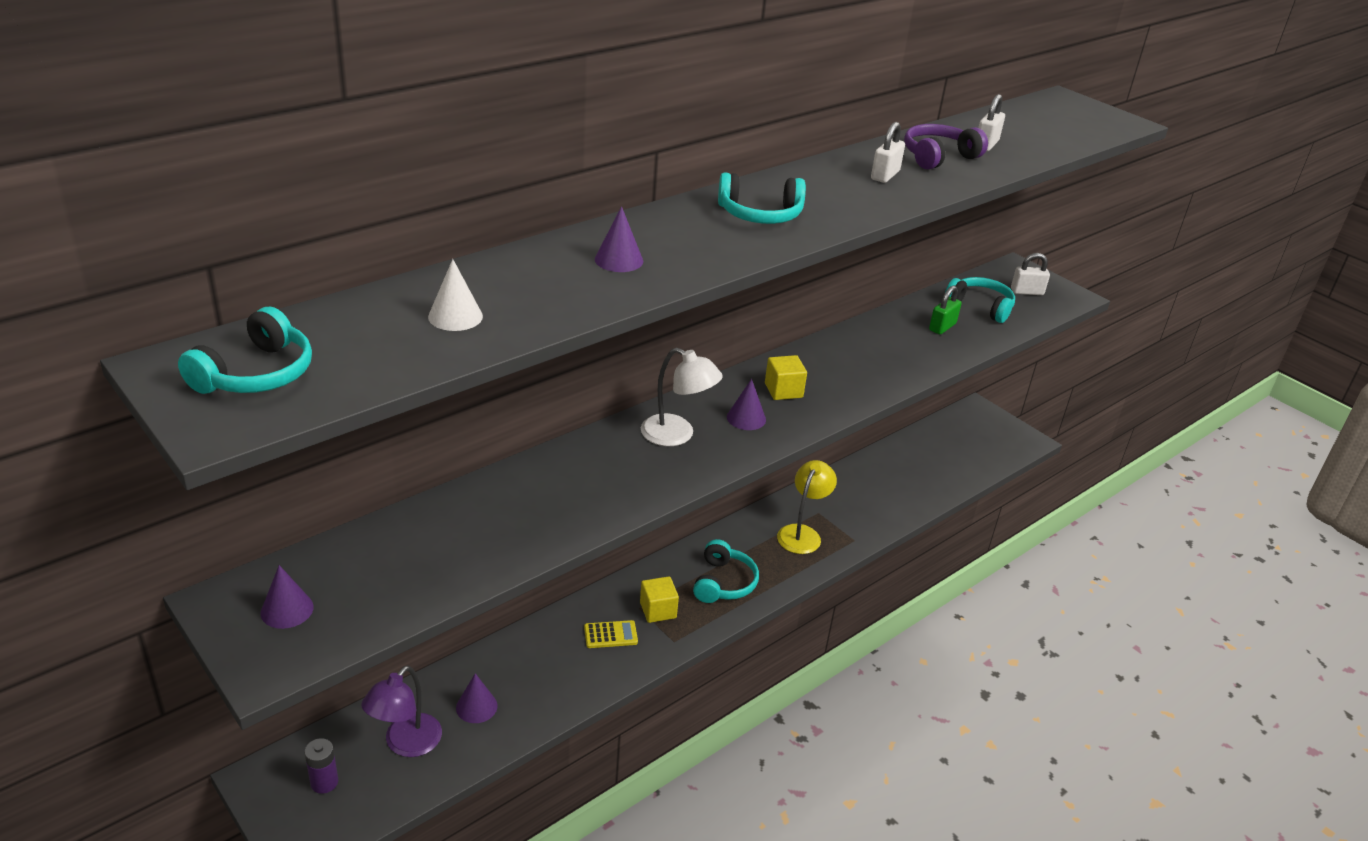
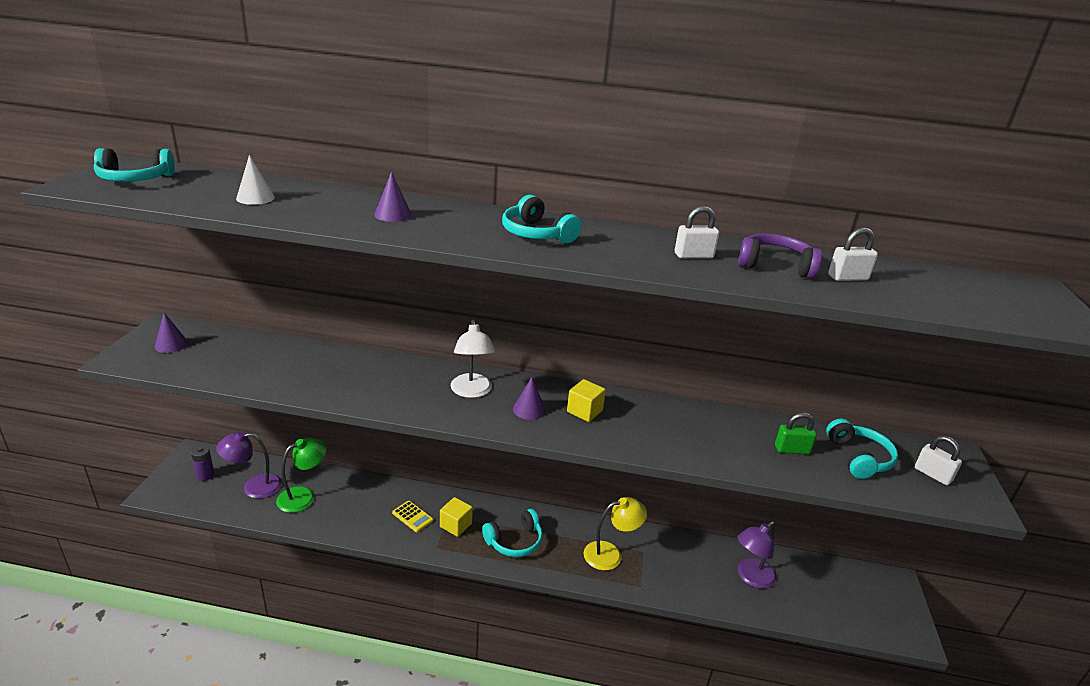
camera: 50 degrees right, 5 degrees down
purple cone [456,673,497,723] -> green lamp [276,438,327,513]
none -> purple lamp [737,522,776,589]

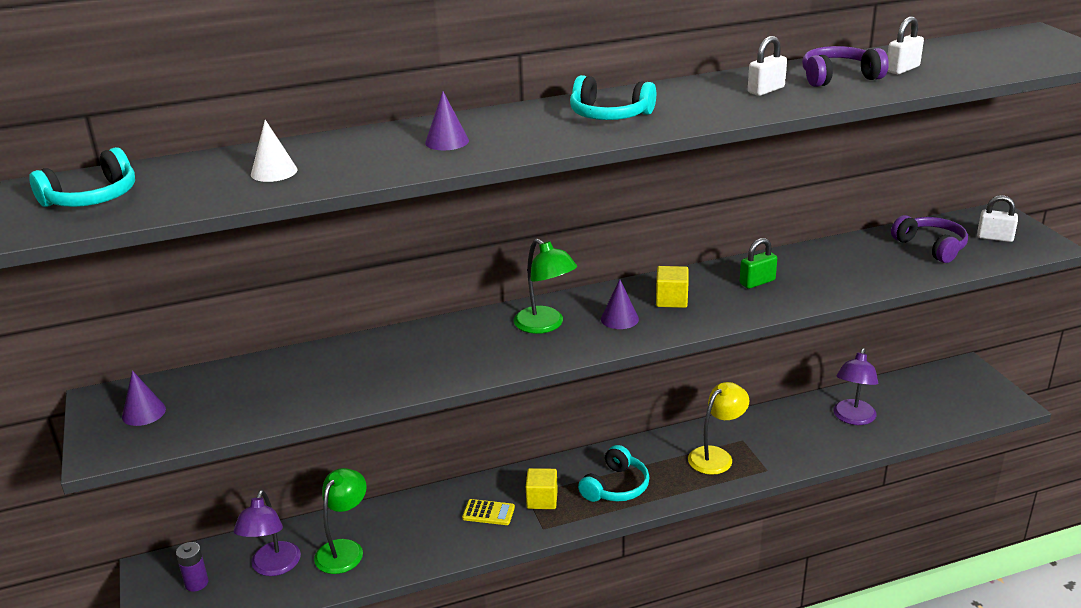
camera: 25 degrees left, 0 degrees up
purple lamp [216,431,282,498] -> purple lamp turned 45 degrees counterclockwise [234,490,301,576]
white lamp [451,320,495,398] -> green lamp [514,239,577,334]
green padlock [775,412,817,454] -> green padlock moved to [740,238,777,289]
turquoise headphones [826,418,898,479] -> purple headphones [891,215,968,263]

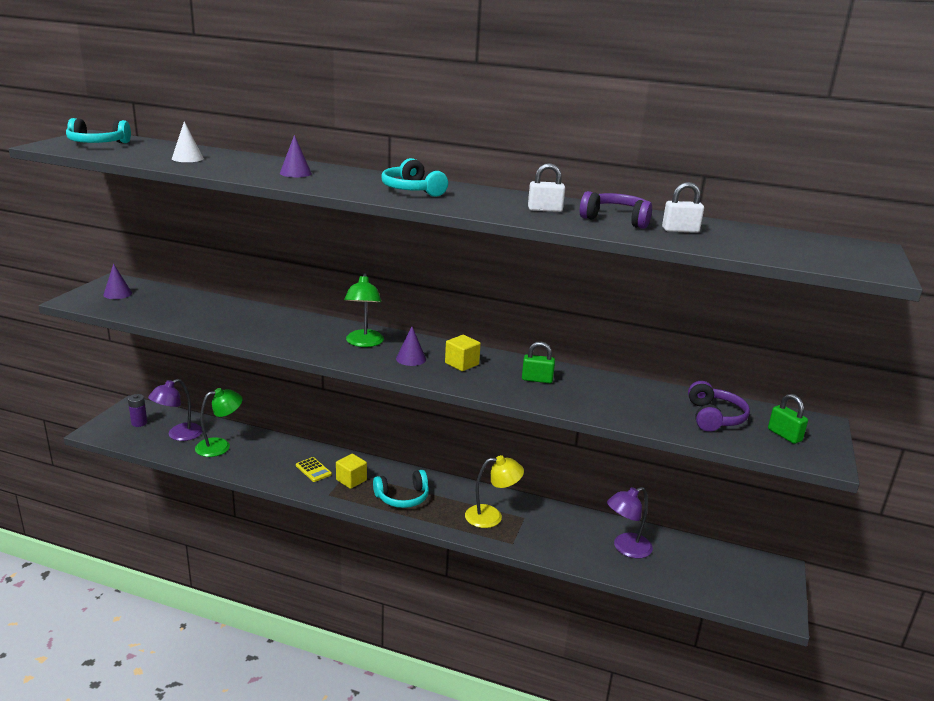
camera: 35 degrees right, 5 degrees down
white padlock [977,195,1018,242] -> green padlock [768,394,808,444]

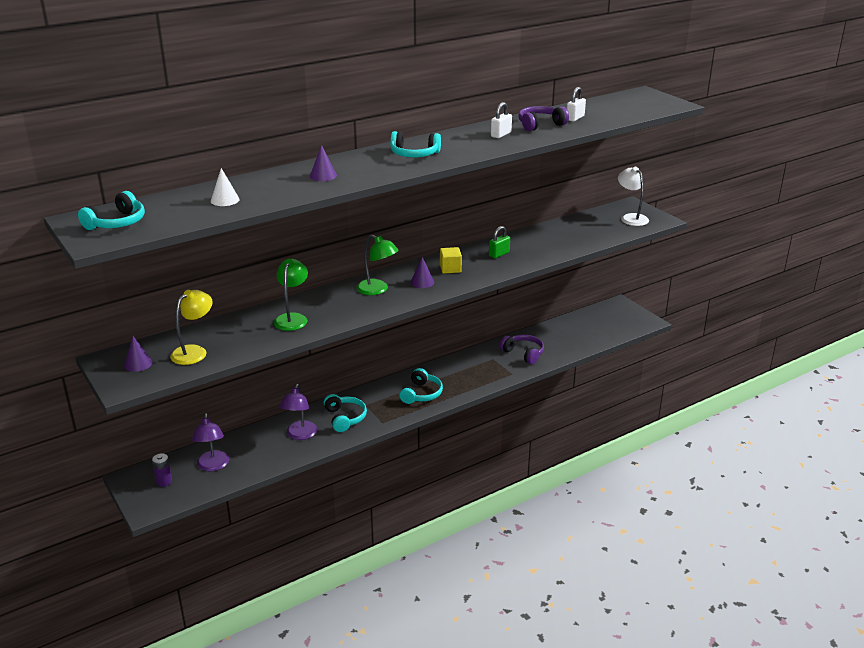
camera: 50 degrees left, 5 degrees up
green lamp [195,388,243,457] -> green lamp moved to [274,259,308,331]
yellow calculator [296,457,332,482] -> turquoise headphones [324,394,367,432]
yellow cube [336,454,367,489] -> none
yellow lamp [465,455,524,528] -> yellow lamp moved to [170,290,213,365]
purple lamp [607,487,653,559] -> purple lamp moved to [279,384,318,440]
purple headphones [688,381,750,432] -> purple headphones moved to [500,335,544,364]
green padlock [768,394,808,444] -> white lamp [618,167,649,226]

